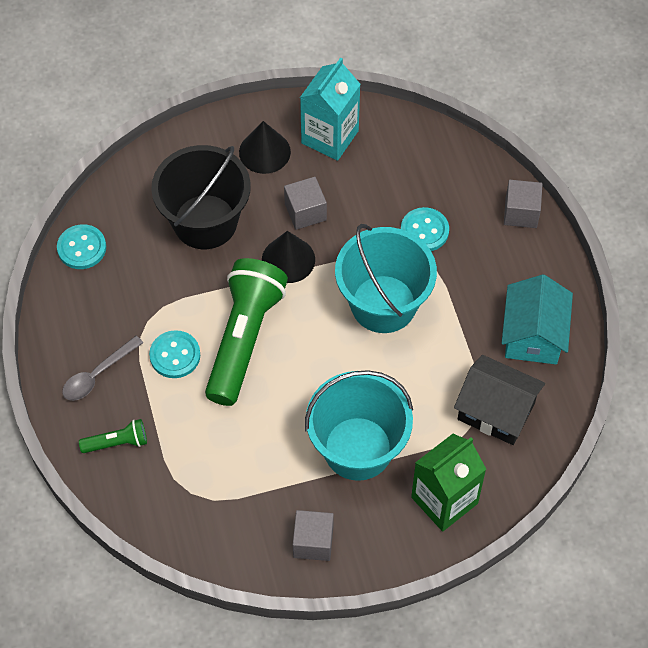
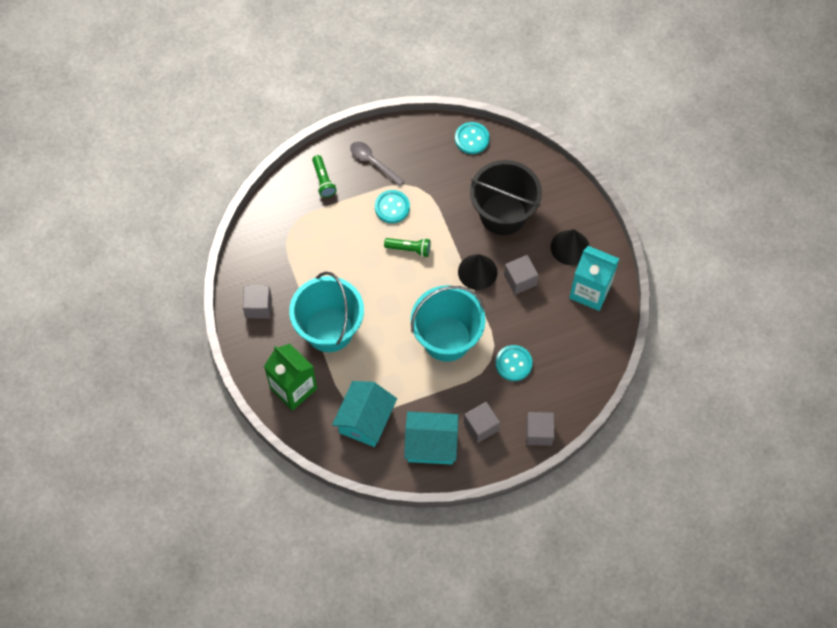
camera: 85 degrees right, 5 degrees up
green flashlight [205,258,288,406] -> green flashlight [384,238,431,257], size x0.44
black house [454,355,545,445] -> turquoise house [332,381,397,447]
none -> grey cube [464,402,500,443]

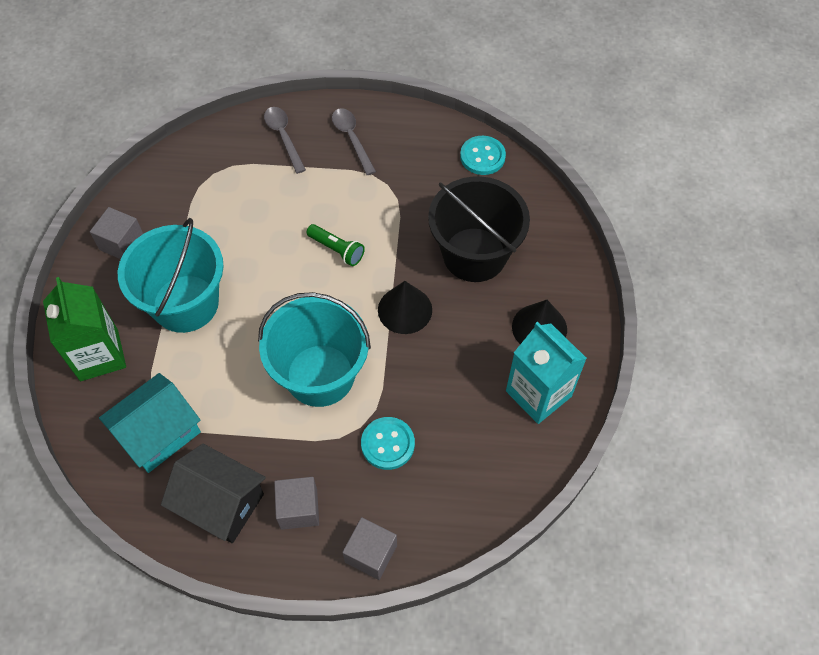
camera: 25 degrees right, 5 degrees down
green flashlight [312,155,337,198] -> grey spoon [264,107,306,174]
turquoise button [375,190,410,223] -> none
turquoise house [404,412,458,465] -> black house [161,444,266,543]
grey cube [504,255,539,295] -> none

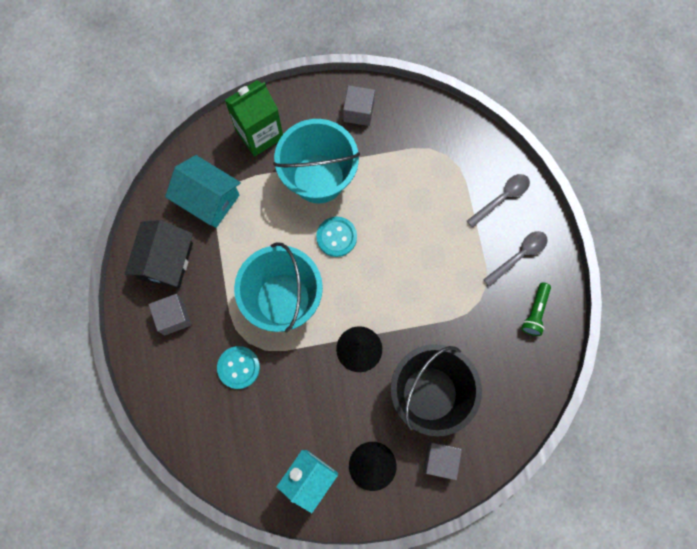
camera: 75 degrees right, 15 degrees up
green flashlight [306,224,365,266] -> green flashlight moved to [521,282,551,336]
grey cube [342,517,397,580] -> grey cube moved to [423,442,462,480]
turquoise button [460,136,506,175] -> turquoise button moved to [316,217,357,257]

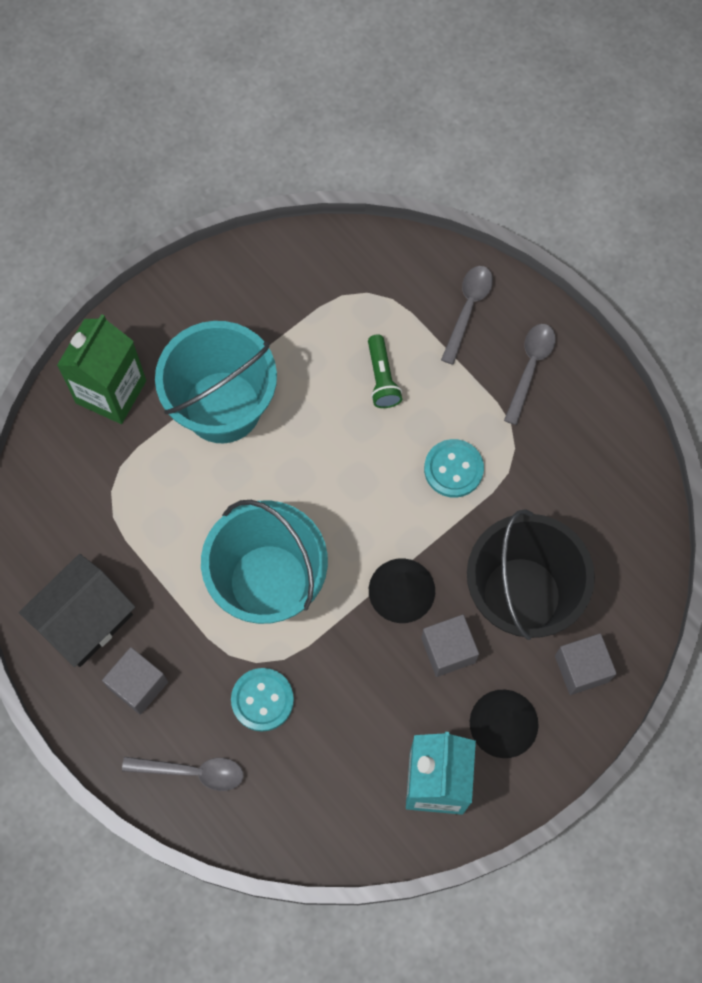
camera: 30 degrees left, 5 degrees down
black house [125,220,193,289] -> black house turned 60 degrees clockwise [19,554,135,667]
turquoise house [165,155,241,228] -> none
turquoise button [316,217,357,257] -> turquoise button moved to [424,439,484,498]
grey cube [343,85,375,126] -> grey cube moved to [421,615,479,677]
green flashlight [521,282,551,336] -> green flashlight moved to [368,335,402,408]
none -> grey spoon [122,757,243,791]

